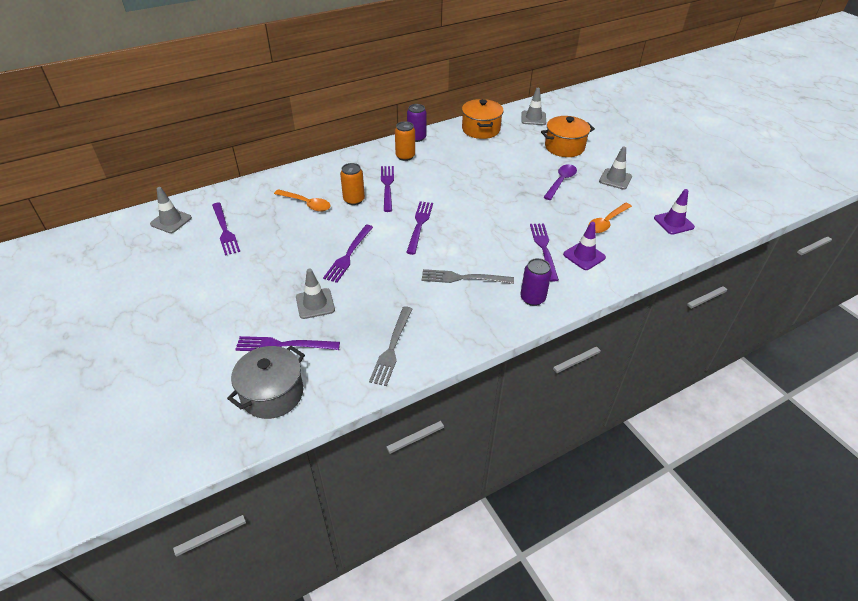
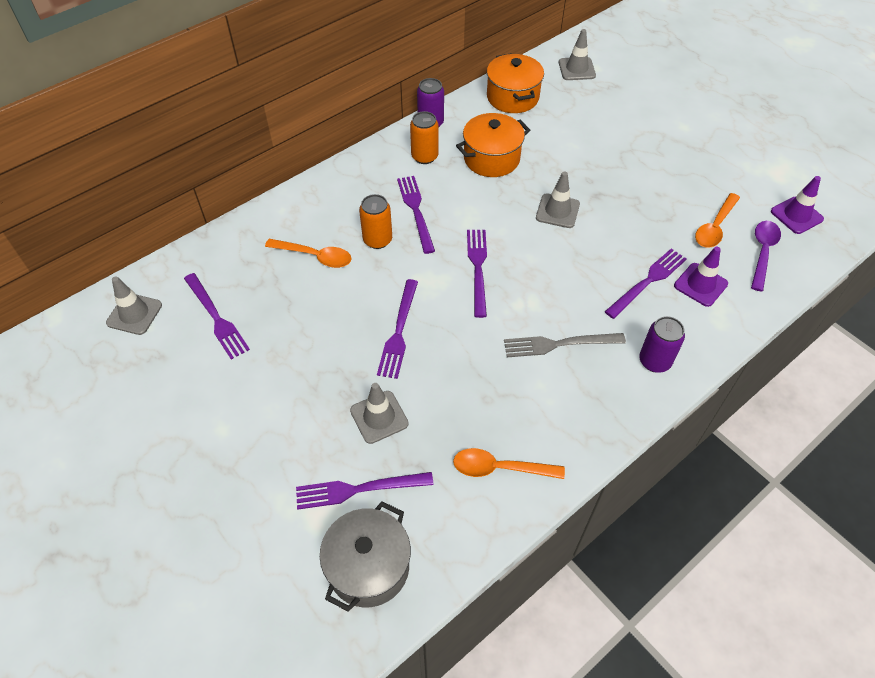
camera: 10 degrees left, 10 degrees up
grey fork [369,306,412,386] -> orange spoon [453,448,565,479]
purple fork [530,223,559,282] -> purple fork turned 60 degrees clockwise [605,249,687,319]
orange pot [541,116,595,157] -> orange pot moved to [456,113,530,177]
purple spoon [543,164,577,200] -> purple spoon moved to [751,221,781,292]
grey traffic cone [599,146,632,190] -> grey traffic cone moved to [536,172,580,228]

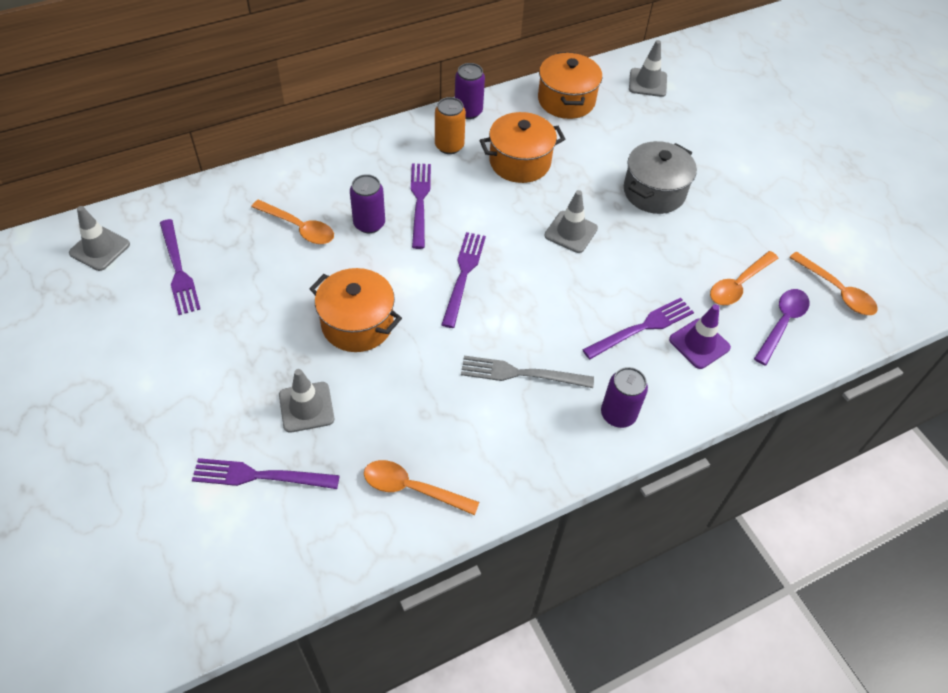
camera: 10 degrees right, 0 degrees up
grey pot [320,501,411,612] -> grey pot moved to [624,141,697,214]
orange can [359,194,392,249] -> purple can [350,174,385,233]
purple fork [377,279,418,379] -> orange pot [309,268,402,352]
purple traffic cone [771,176,824,234] -> orange spoon [789,251,877,315]

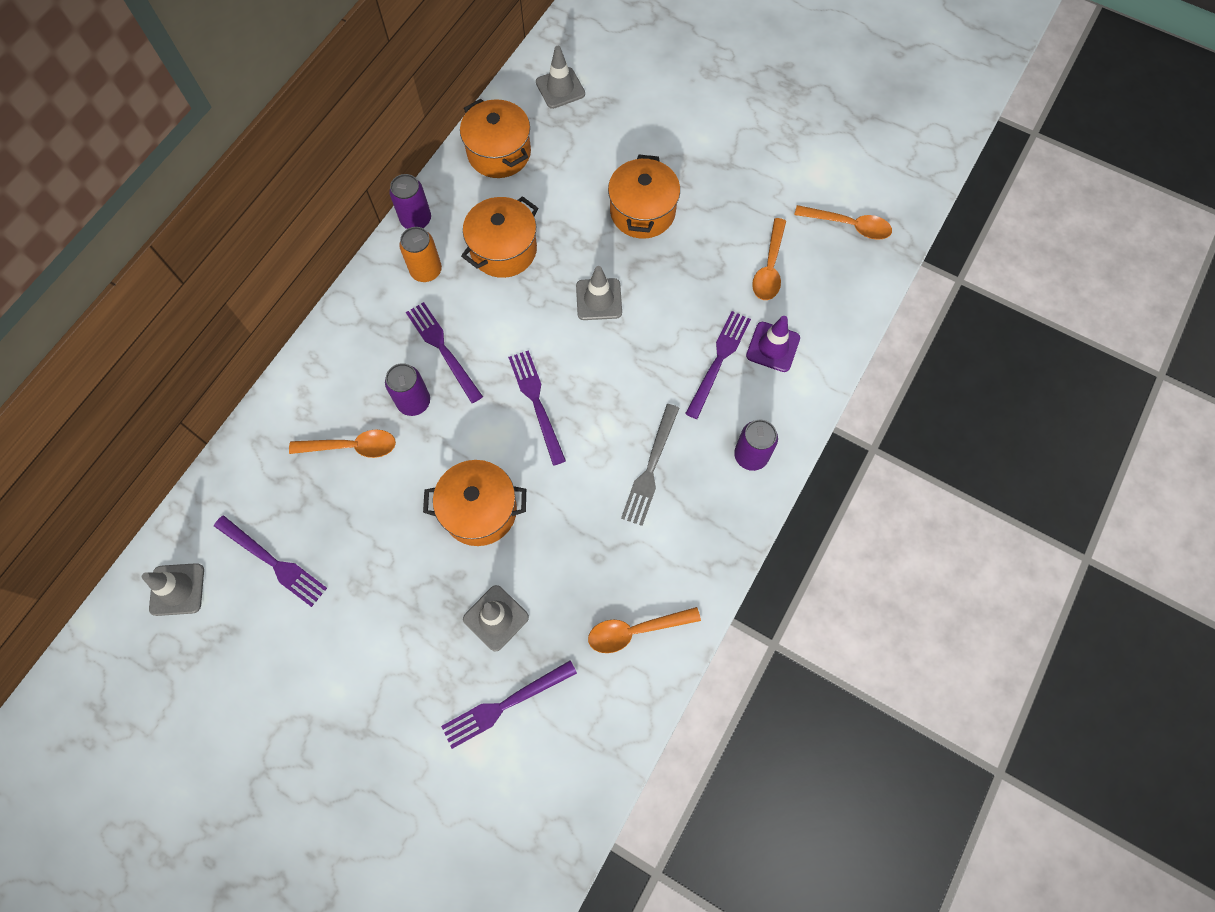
camera: 30 degrees left, 15 degrees up
grey fork [461,356,594,388] -> grey fork turned 45 degrees counterclockwise [621,404,679,526]
grey pot [624,141,697,214] -> orange pot [608,155,680,239]
purple spoon [754,289,810,365] -> none

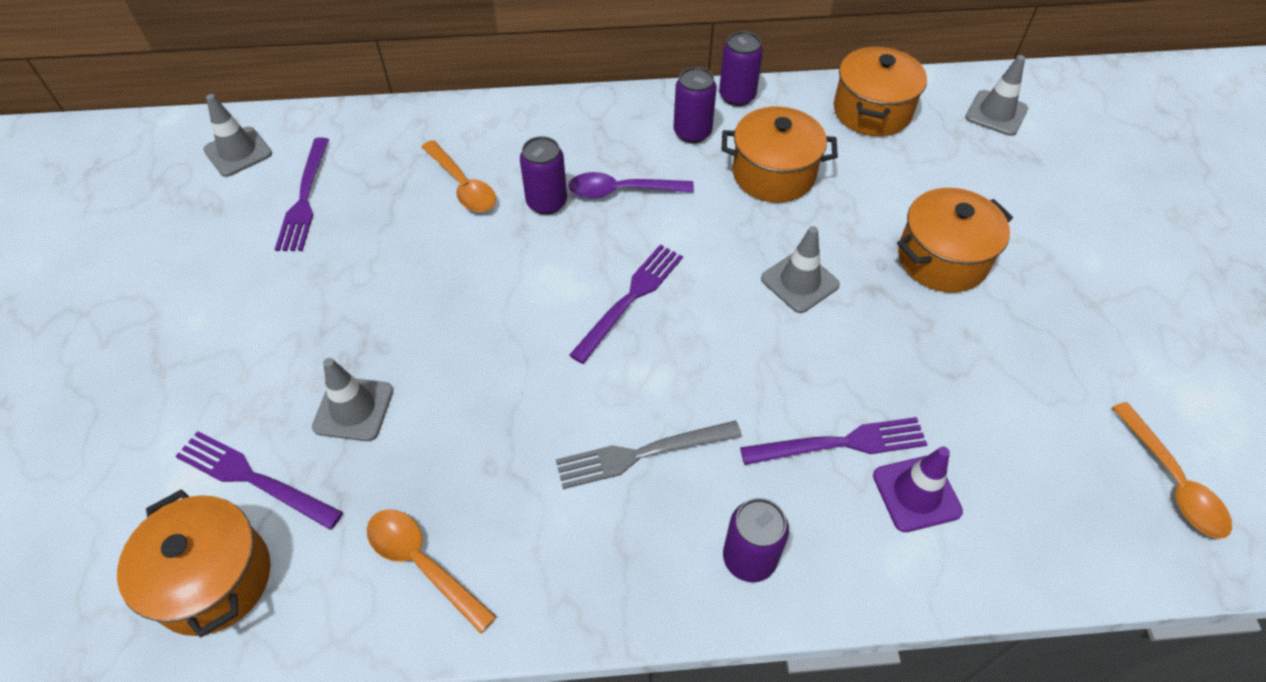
camera: 55 degrees right, 15 degrees down
orange can [399,227,442,282] -> purple can [674,67,717,143]
purple fork [406,302,483,403] -> purple spoon [568,172,694,199]
orange pot [423,460,526,546] -> orange pot moved to [117,489,271,637]
orange spoon [752,218,786,300] -> none

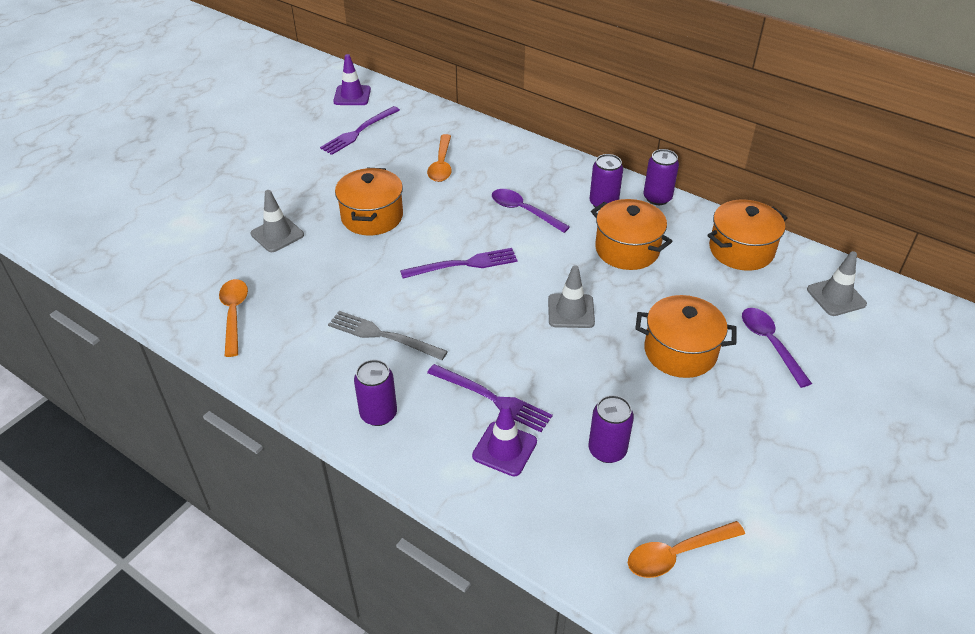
camera: 40 degrees right, 10 degrees down
orange pot [117,489,271,637] -> orange pot moved to [335,168,403,235]
purple fork [175,431,343,530] -> none
grey traffic cone [203,94,272,177] -> purple traffic cone [333,54,371,105]
purple can [520,136,567,215] -> purple can moved to [588,395,634,463]
orange spoon [1112,402,1232,539] -> orange spoon turned 45 degrees clockwise [628,521,745,578]
none -> purple spoon [742,308,812,388]

